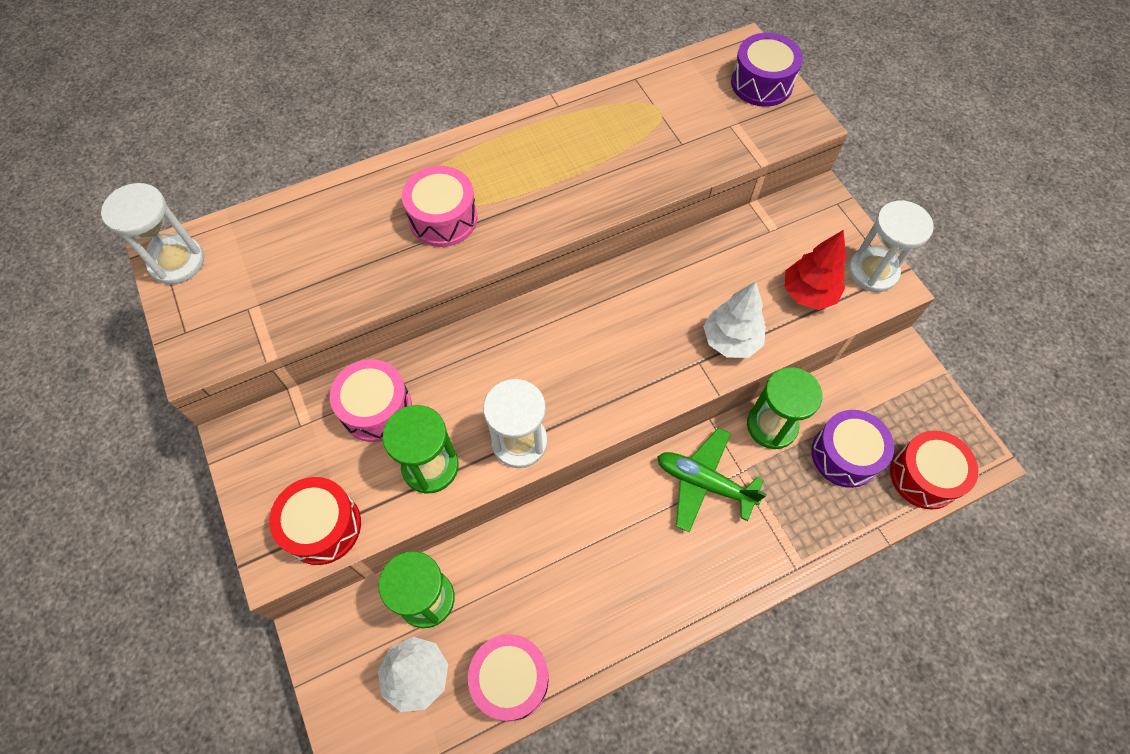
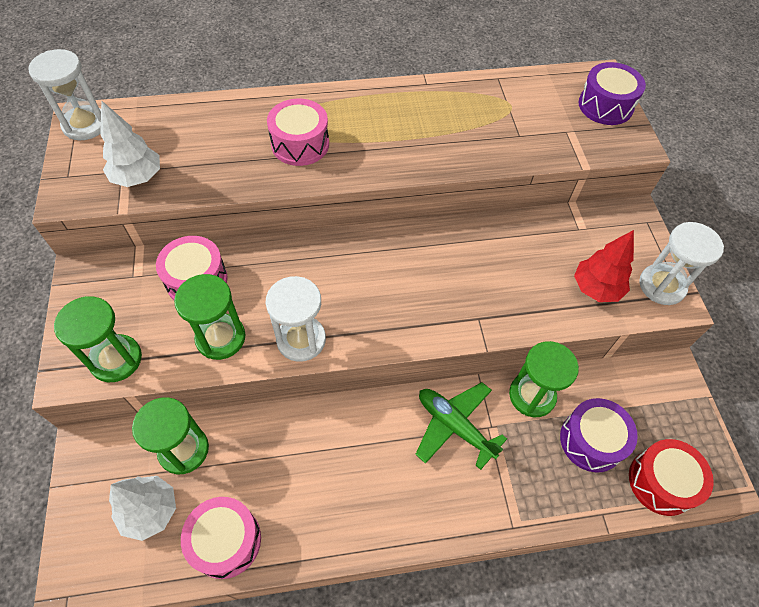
camera: 15 degrees right, 5 degrees down
red drum [269,477,361,565] -> green hourglass [54,296,142,382]
white tree [703,282,766,358] -> white tree moved to [100,100,160,187]

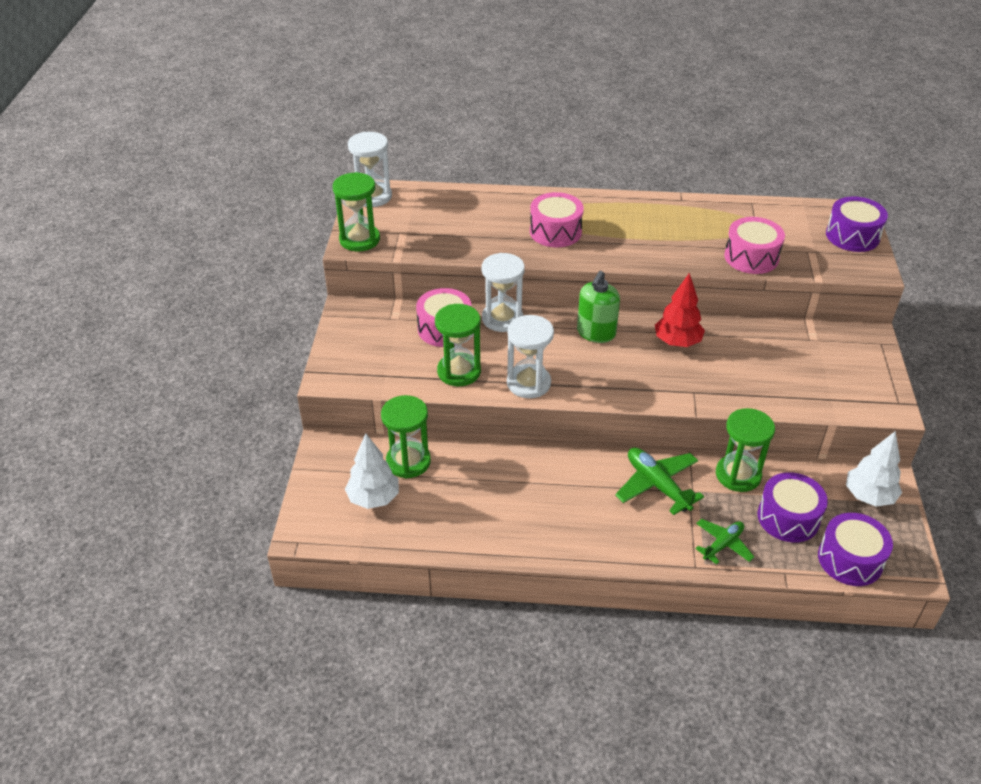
camera: 15 degrees right, 15 degrees down
green hourglass [54,296,142,382] -> green hourglass moved to [333,172,380,251]
white tree [100,100,160,187] -> white tree moved to [846,431,902,506]
pink drum [181,497,261,579] -> pink drum moved to [724,217,785,274]
red tree [574,230,634,302] -> red tree moved to [655,273,705,347]
red drum [629,439,714,516] -> purple drum [818,513,893,586]
white hourglass [639,222,724,305] -> white hourglass moved to [482,253,525,332]
none -> green soap dispenser [577,271,620,343]
none -> green plane [695,519,754,565]

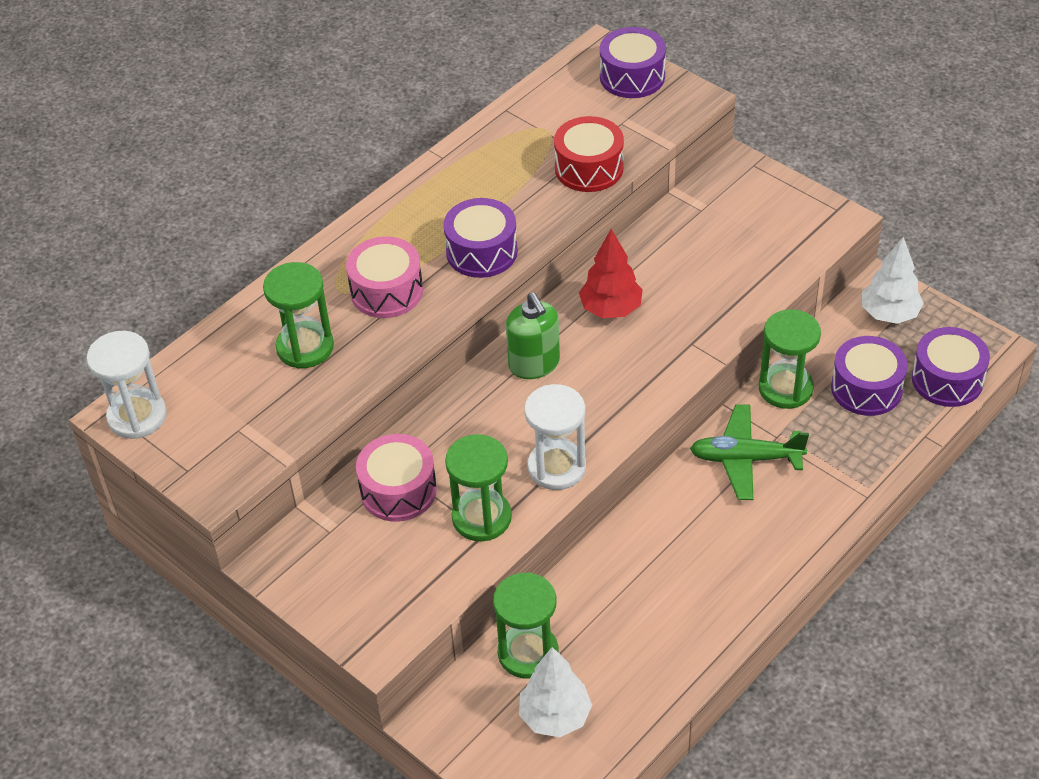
camera: 50 degrees left, 5 degrees up
green hourglass [333,172,380,251] -> green hourglass moved to [263,262,334,368]
white hourglass [482,253,525,332] -> none
green plane [695,519,754,565] -> none
pink drum [724,217,785,274] -> red drum [554,116,624,192]
none -> purple drum [443,198,518,278]

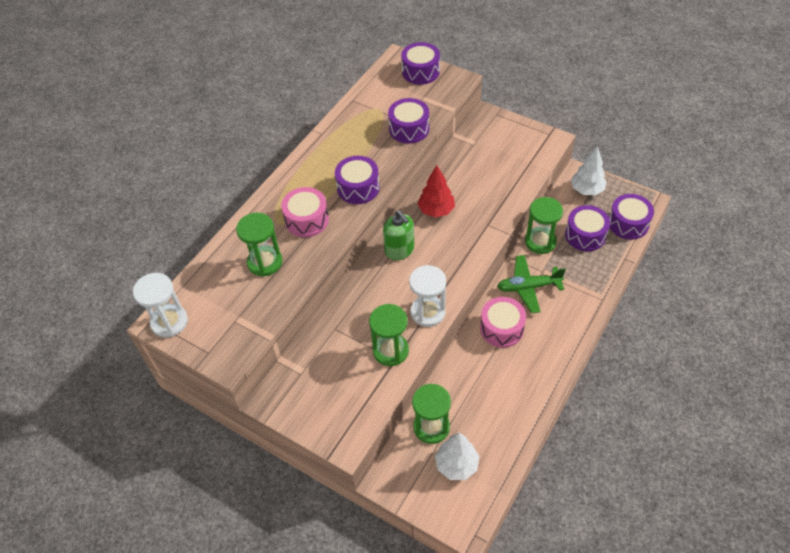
camera: 10 degrees left, 5 degrees up
pink drum [356,434,437,522] -> pink drum moved to [480,297,526,348]
red drum [554,116,624,192] -> purple drum [388,98,429,144]

